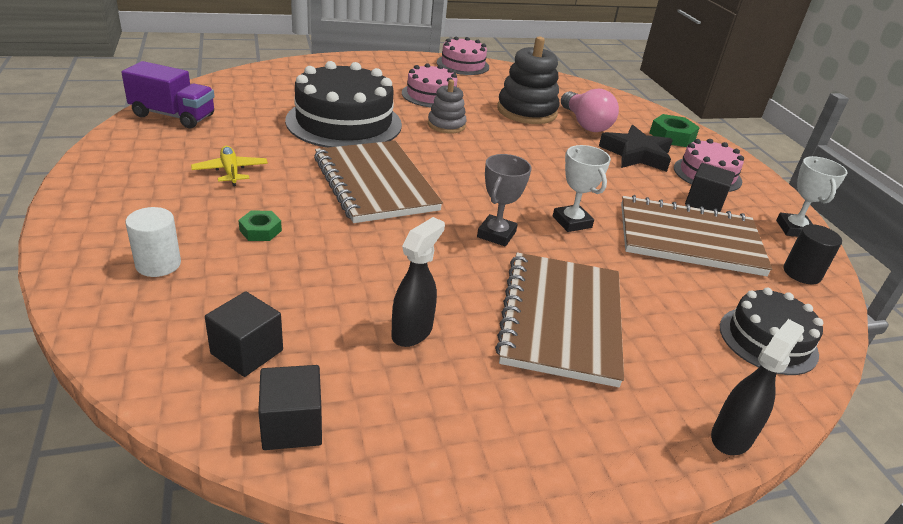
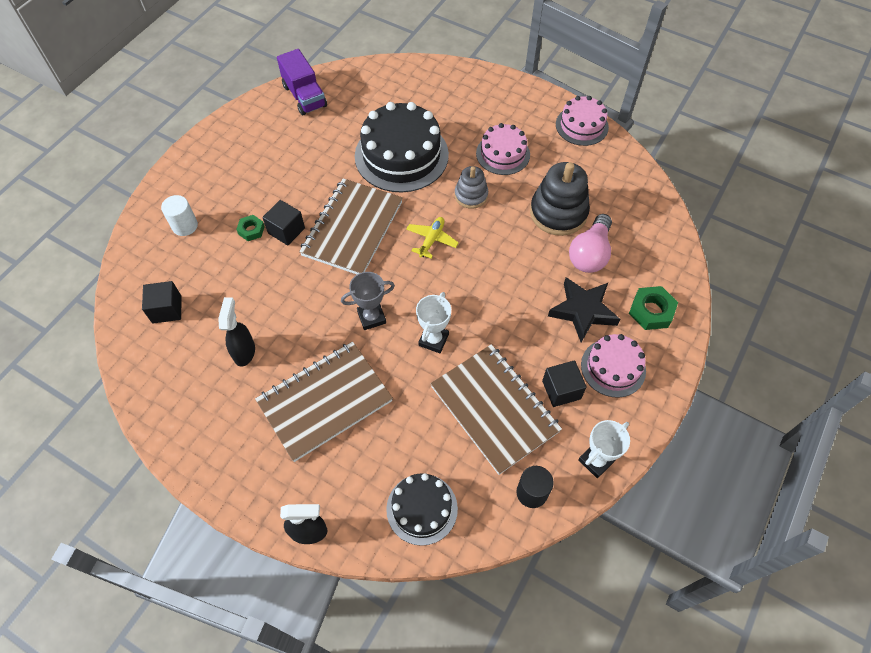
camera: 50 degrees right, 25 degrees up
yellow plane [191,146,268,186] -> yellow plane moved to [406,217,459,259]
black cube [258,365,322,450] -> black cube moved to [262,200,305,245]
black spray bottle [391,217,445,347] -> black spray bottle turned 75 degrees counterclockwise [218,297,255,367]

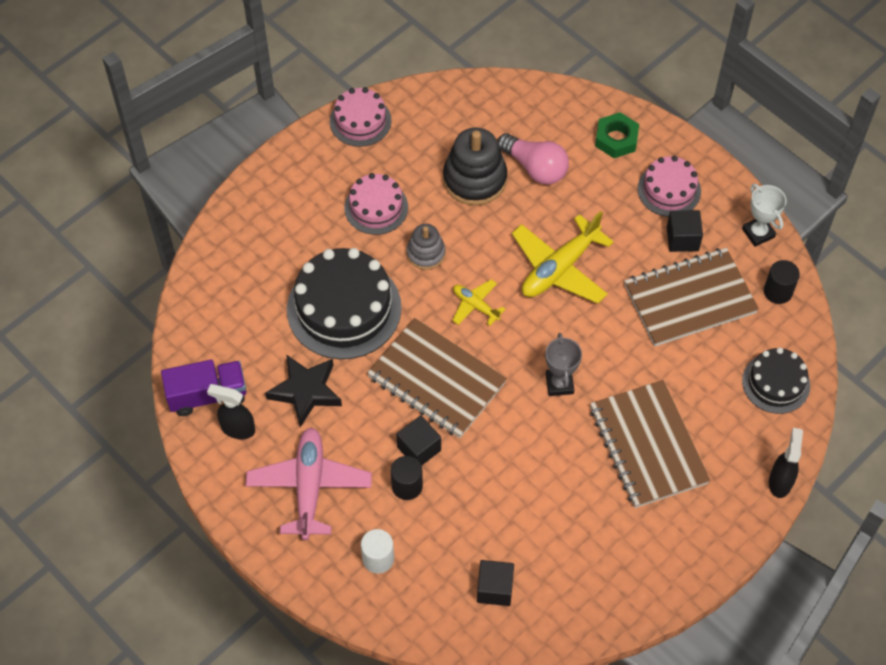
camera: 75 degrees left, 0 degrees up
black spray bottle [218,297,255,367] -> black spray bottle moved to [207,384,255,439]
green nut [236,215,265,241] -> black cylinder [391,456,423,500]
white trophy [416,292,451,353] -> none
black star [548,277,620,342] -> black star moved to [265,354,342,427]
none -> pink plane [246,427,372,540]
none -> yellow plane [512,211,614,304]

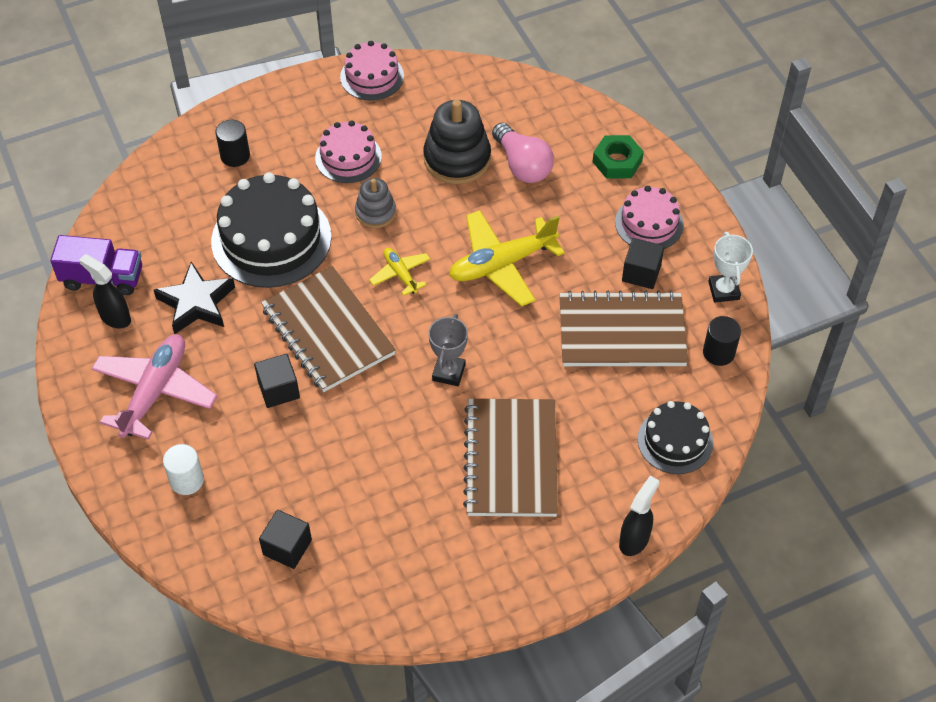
camera: 20 degrees right, 5 degrees down
black cylinder [391,456,423,500] -> black cylinder moved to [216,120,250,167]

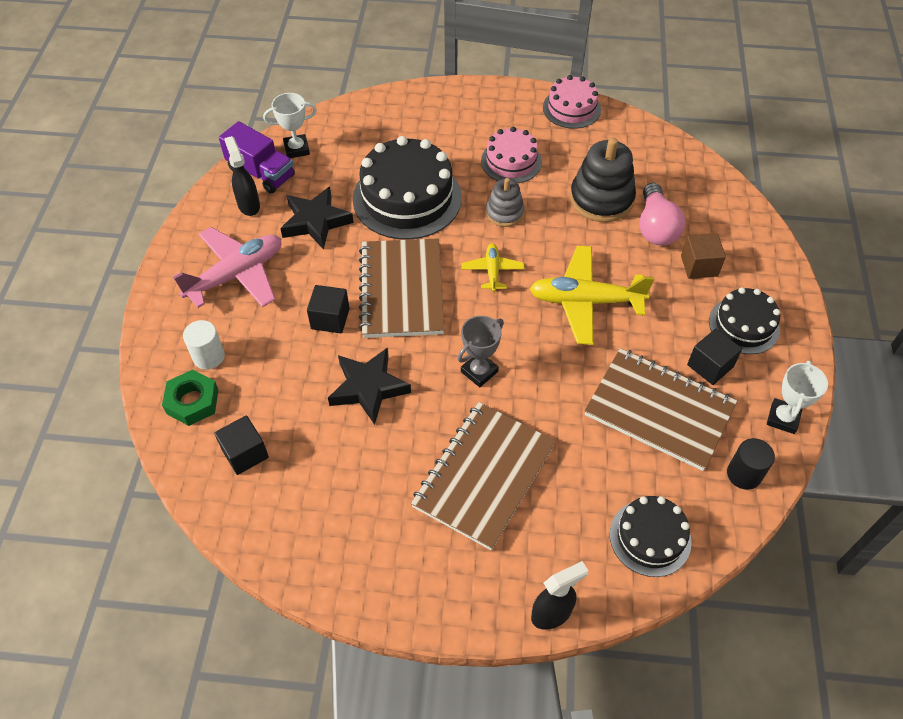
camera: 30 degrees right, 0 degrees up
black cylinder [216,120,250,167] -> none
green nut [593,135,644,179] -> green nut moved to [162,370,218,426]
pink cake [615,186,684,249] -> black cake [709,287,780,354]
none -> white trophy [263,93,317,158]
none -> black star [328,347,411,425]
none -> brown cube [681,233,726,279]

